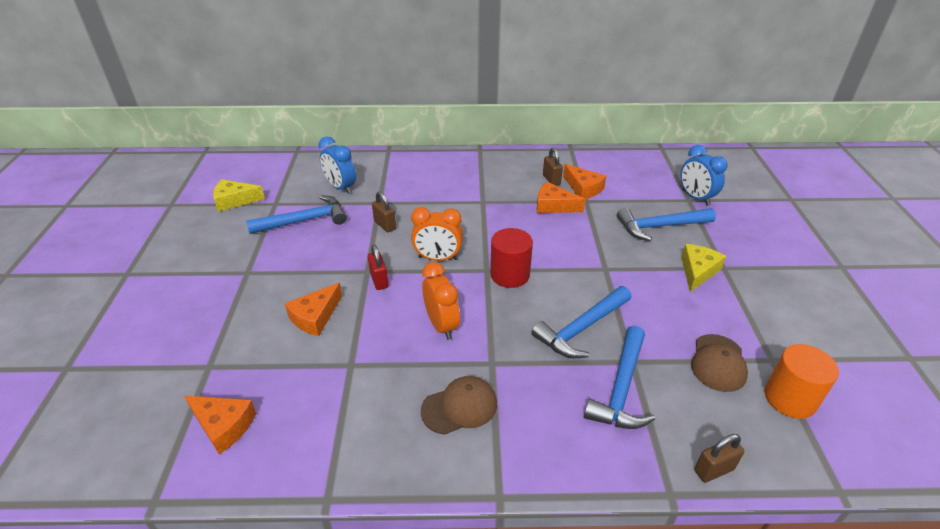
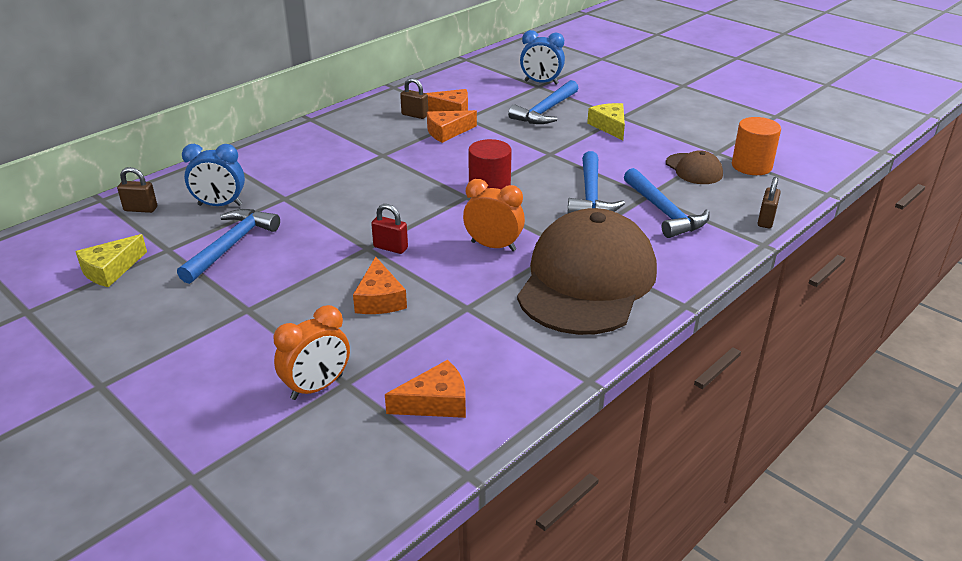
camera: 45 degrees left, 5 degrees down
brown padlock [372,192,396,232] -> brown padlock moved to [117,167,157,213]
orange clock [411,207,463,261] -> orange clock moved to [274,305,350,400]
brown cap [421,376,497,435] -> brown cap [517,208,657,335], size x2.30

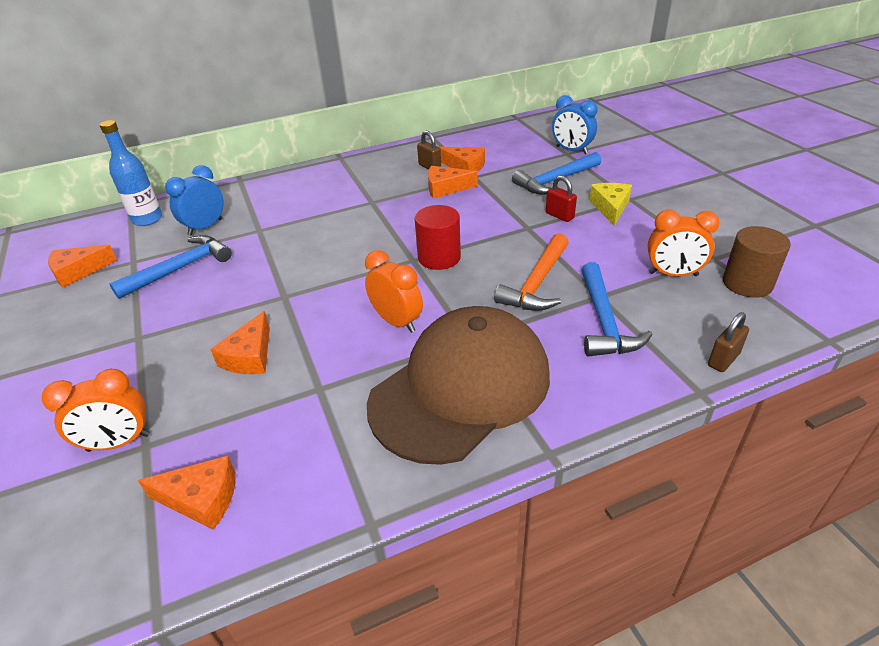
camera: 25 degrees right, 5 degrees up
yellow cheese [75,234,147,287] -> orange cheese [48,245,117,288]
brown padlock [117,167,157,213] -> blue bottle [99,120,162,226]
blue clock [182,144,245,206] -> blue clock turned 105 degrees clockwise [165,165,224,236]
red padlock [371,204,408,254] -> red padlock moved to [546,175,577,222]
blue hammer [568,151,625,213] -> orange hammer [494,233,569,311]
brown cap [666,150,723,184] -> orange clock [648,209,719,276]
orange cylinder [732,117,781,175] -> brown cylinder [723,226,791,298]

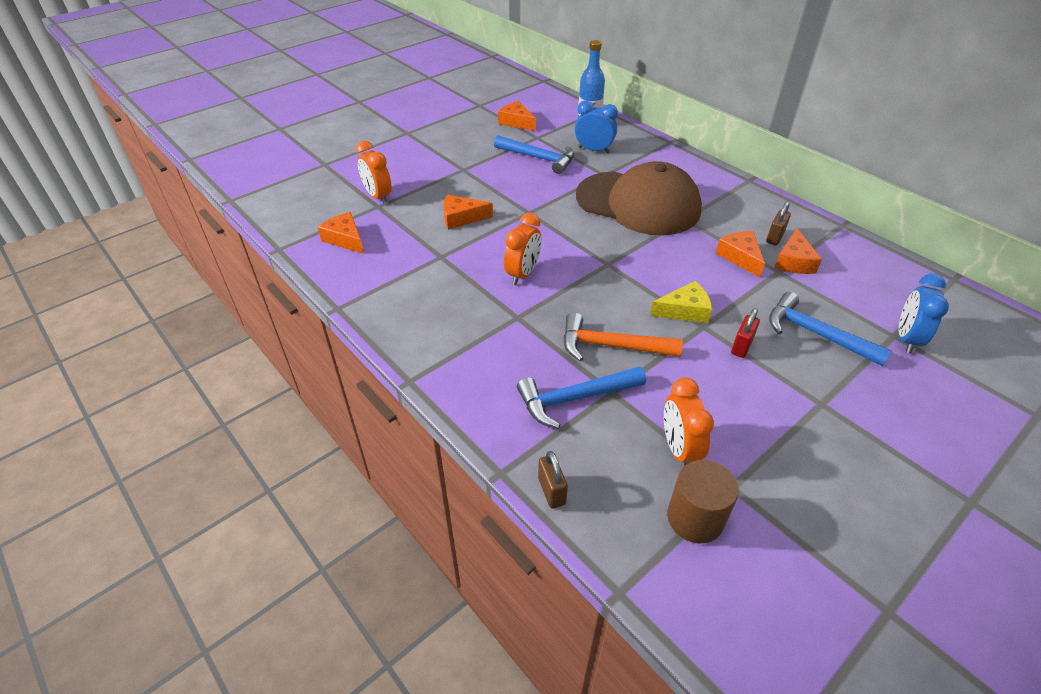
camera: 70 degrees right, 5 degrees up
orange cheese [138,456,236,530] -> orange cheese turned 150 degrees clockwise [318,212,364,254]
brown cap [367,306,550,465] -> brown cap moved to [576,161,702,235]
red cylinder [415,205,461,270] -> none
yellow cheese [589,183,632,226] -> yellow cheese moved to [650,281,712,323]
brown padlock [708,312,749,372] -> brown padlock turned 45 degrees clockwise [538,451,568,508]

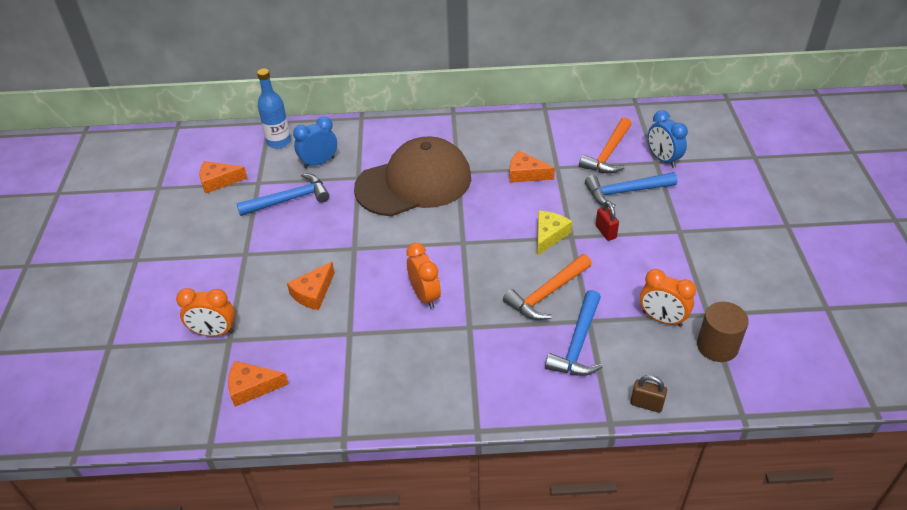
camera: 50 degrees left, 0 degrees up
brown padlock [766,202,791,245] -> none
orange cheese [774,228,822,274] -> none
none -> orange hammer [579,117,632,174]

